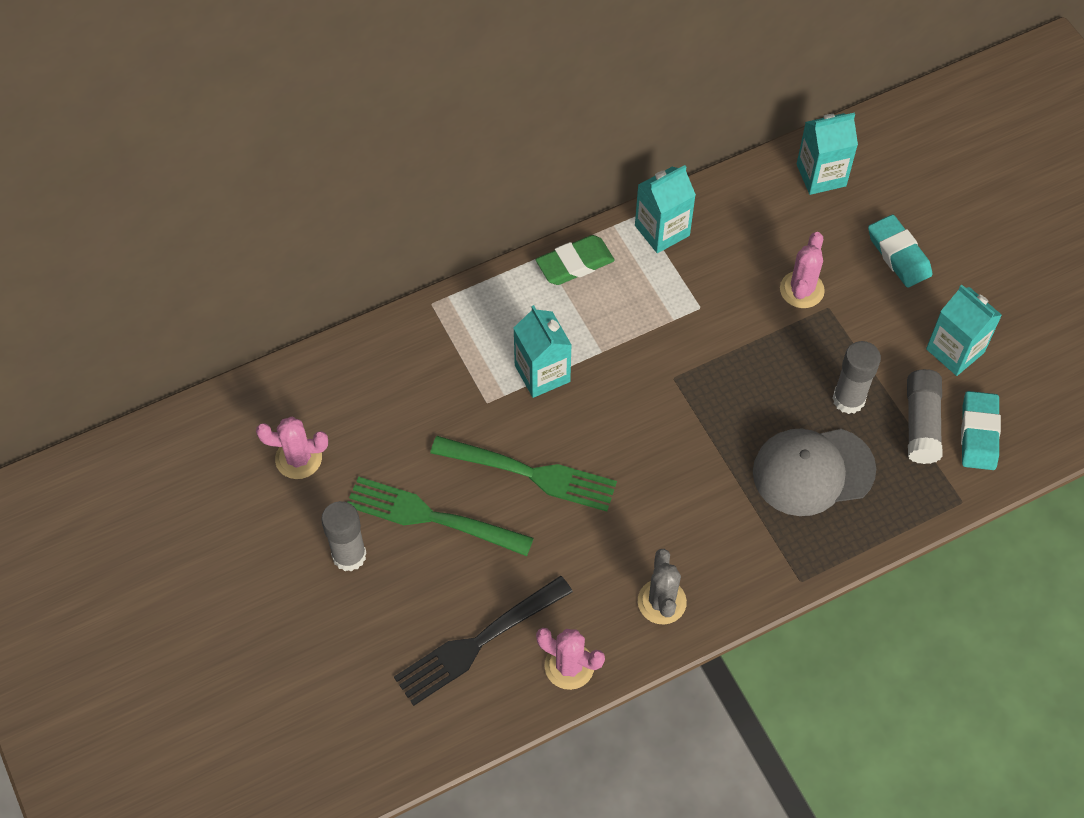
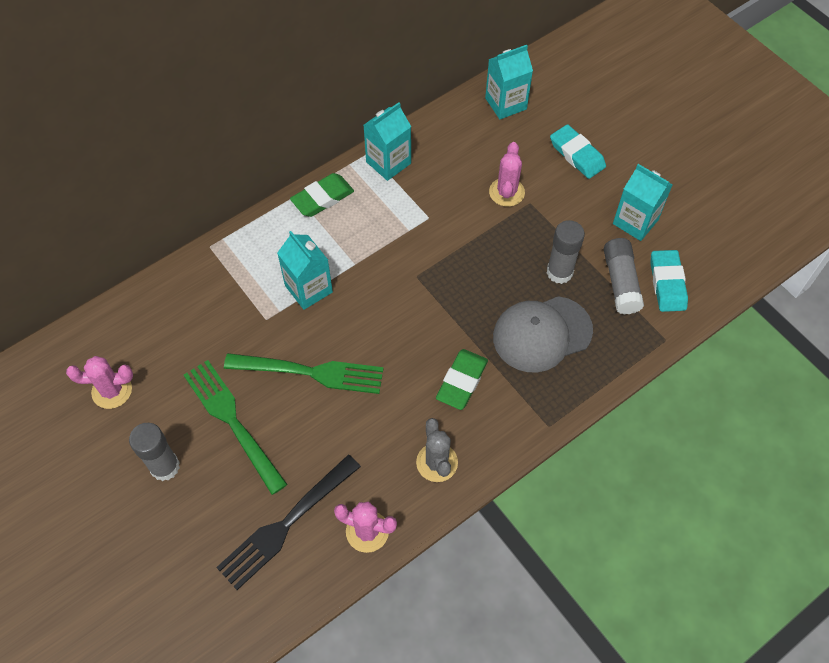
camera: 10 degrees left, 0 degrees up
green fork [347,476,534,556] -> green fork turned 45 degrees clockwise [184,360,288,495]
none -> green eraser [436,349,488,410]

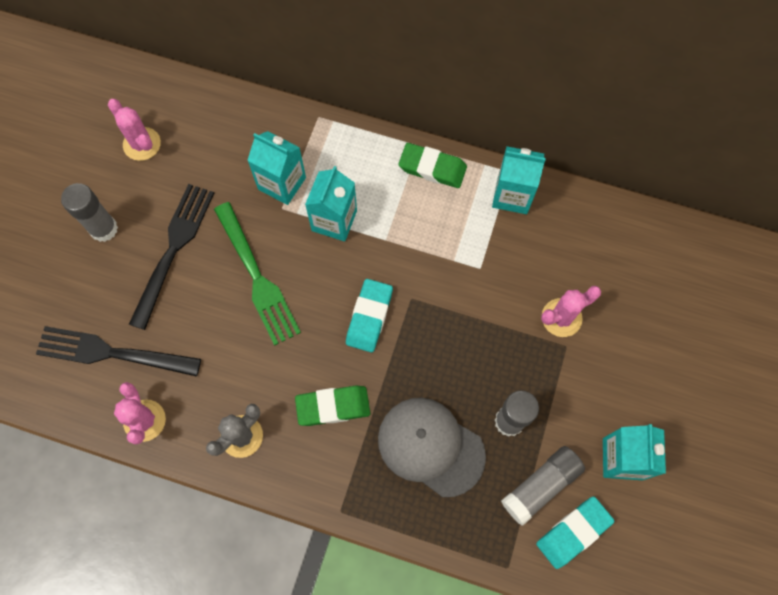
camera: 55 degrees right, 10 degrees up
green fork [184,360,288,495] -> black fork [129,184,214,330]
turquoise carton [485,45,533,119] -> turquoise carton moved to [247,131,306,205]
turquoise eraser [550,124,606,179] -> turquoise eraser moved to [346,279,393,352]

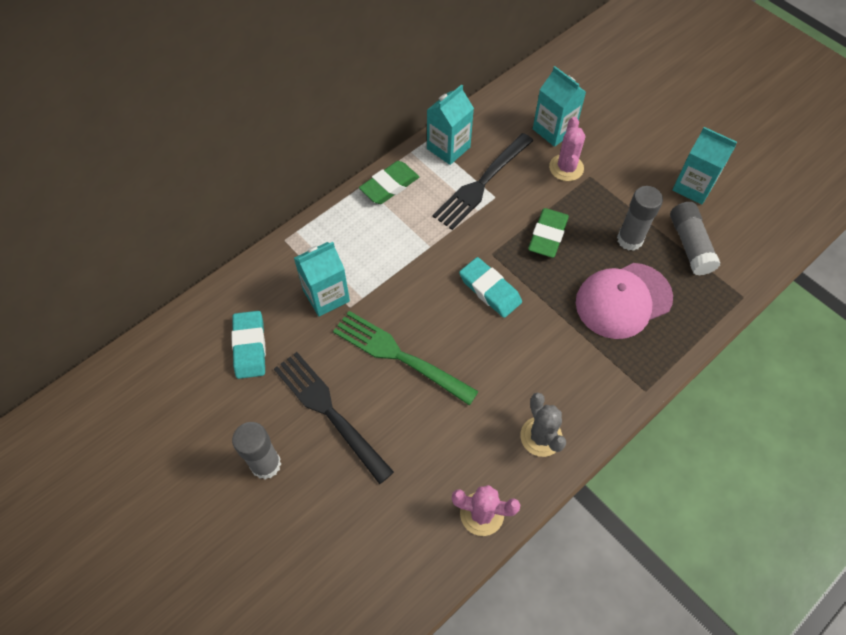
camera: 60 degrees left, 10 degrees down
black fork [36,326,201,377] -> black fork moved to [432,133,533,230]
pink cactus [108,99,161,161] -> none
green fork [214,202,301,346] -> green fork turned 150 degrees counterclockwise [333,311,479,406]
green eraser [295,385,370,426] -> green eraser moved to [528,208,569,258]
turquoise carton [305,166,357,241] -> turquoise carton moved to [533,66,586,147]
grey cap [378,398,486,497] -> pink cap [576,263,673,339]
turquoise eraser [536,496,614,569] -> turquoise eraser moved to [231,311,266,379]

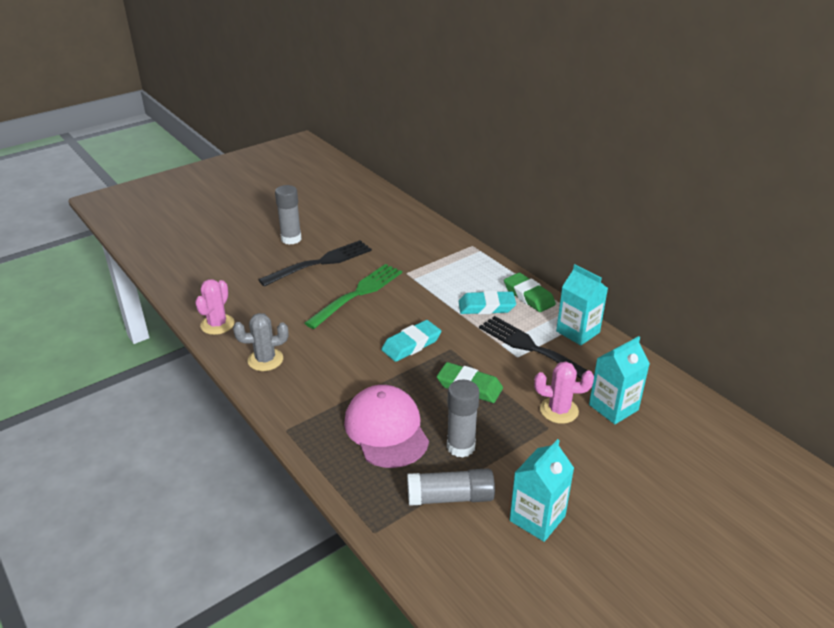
camera: 95 degrees right, 25 degrees down
turquoise eraser [231,311,266,379] -> turquoise eraser moved to [458,291,516,314]
turquoise carton [294,242,350,317] -> none

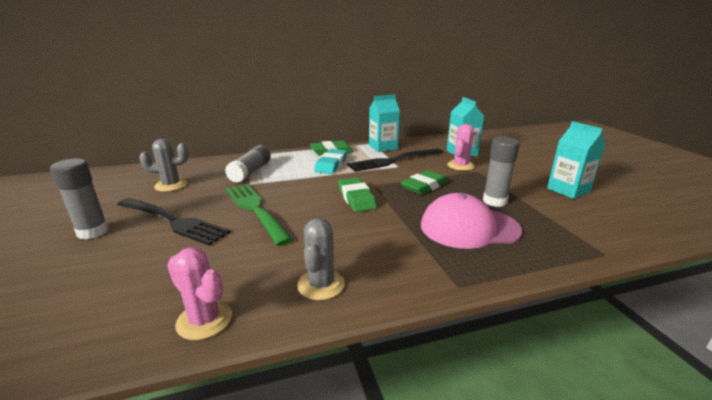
camera: 70 degrees left, 10 degrees down
black fork [258,240,372,287] -> black fork turned 135 degrees clockwise [117,198,230,246]
turquoise eraser [381,320,441,362] -> green eraser [338,177,377,212]
grey glue stick [407,468,495,506] -> grey glue stick moved to [225,145,271,183]
none -> grey cactus [139,139,188,192]

